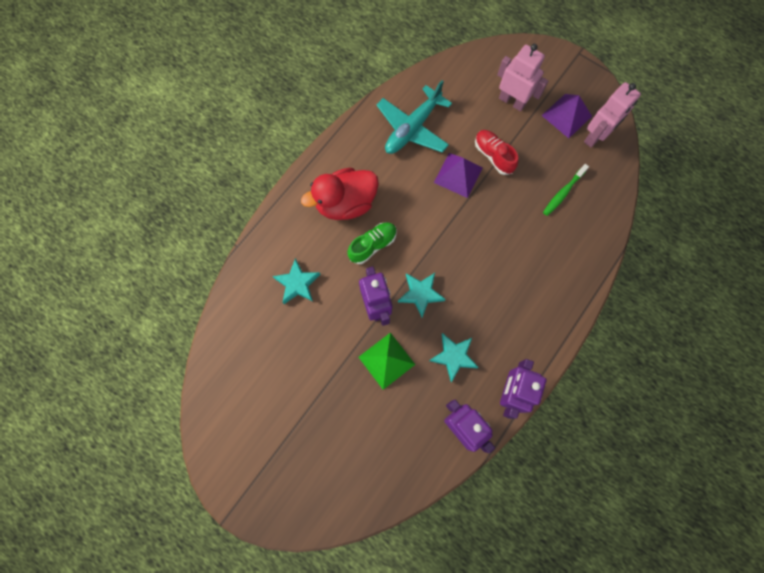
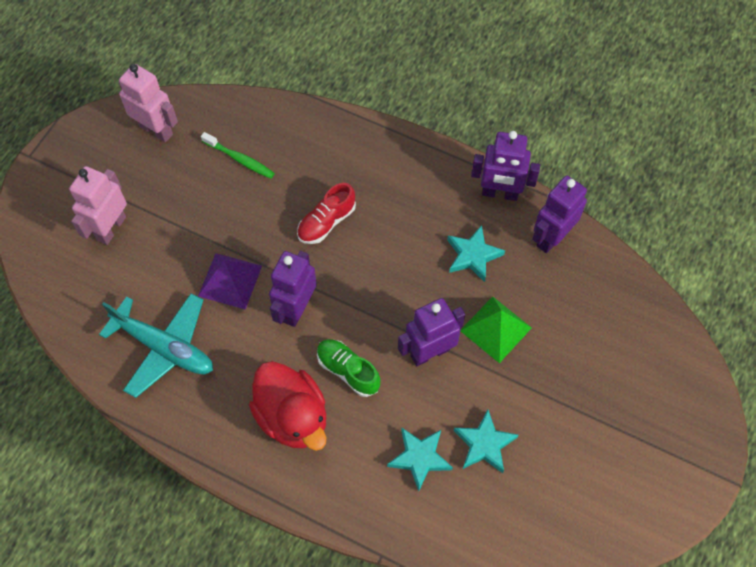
camera: 100 degrees left, 10 degrees down
turquoise star [398,273,446,317] -> turquoise star moved to [454,410,518,473]
red shoe [475,130,518,175] -> red shoe moved to [297,183,356,244]
purple pyramid [541,94,592,138] -> none
none -> purple robot [269,251,317,327]

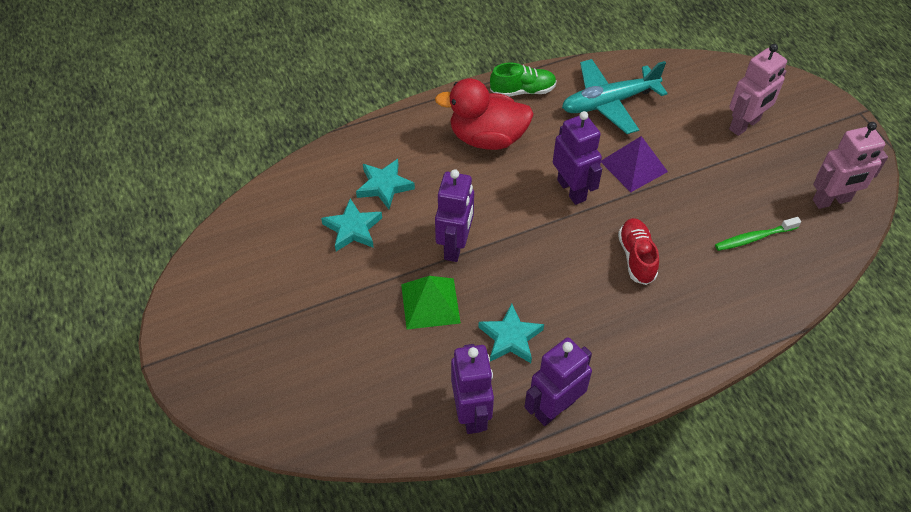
camera: 130 degrees right, 10 degrees down
pink robot [69,166,127,245] -> pink robot turned 75 degrees clockwise [729,44,787,136]
green shoe [317,339,380,397] -> green shoe moved to [490,62,557,97]

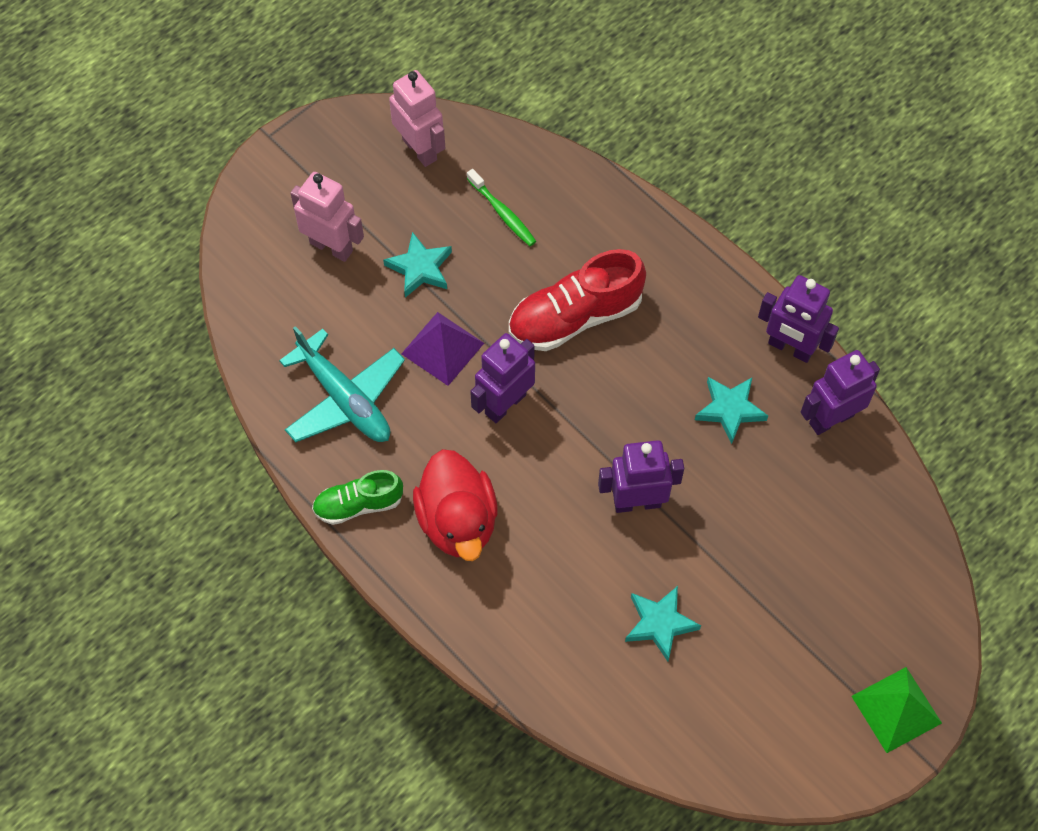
camera: 110 degrees left, 10 degrees up
turquoise star [356,159,415,209] -> turquoise star moved to [383,232,452,298]
green pyramid [401,276,461,329] -> green pyramid moved to [851,667,942,753]
green shoe [490,62,557,97] -> green shoe turned 75 degrees counterclockwise [312,470,403,525]
red shoe [618,218,659,285] -> red shoe [509,249,646,351], size x1.66

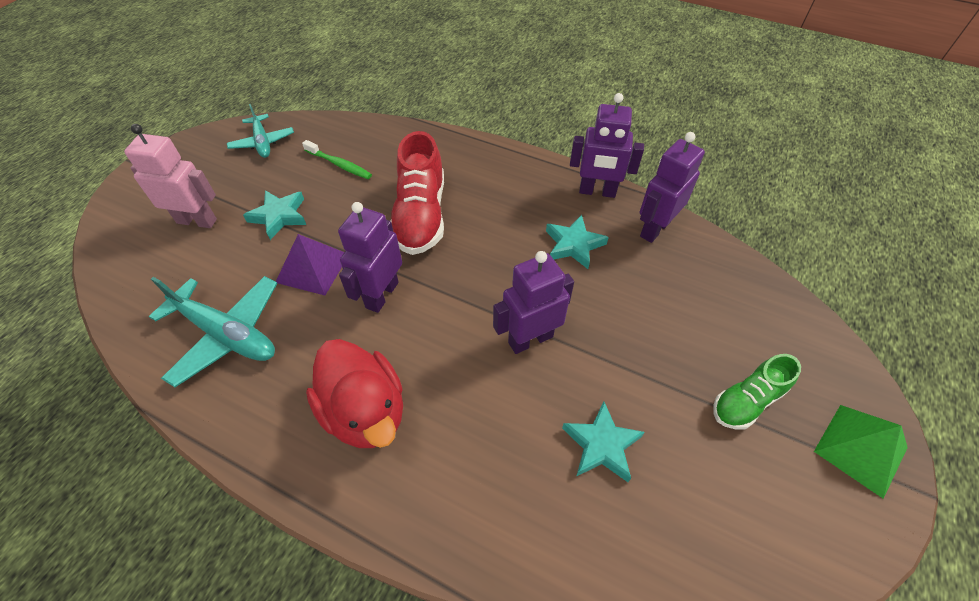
camera: 20 degrees left, 10 degrees down
green shoe [312,470,403,525] -> green shoe moved to [713,354,801,430]
pink robot [389,70,445,167] -> turquoise plane [227,104,294,158]
red shoe [509,249,646,351] -> red shoe turned 45 degrees counterclockwise [390,131,444,255]

